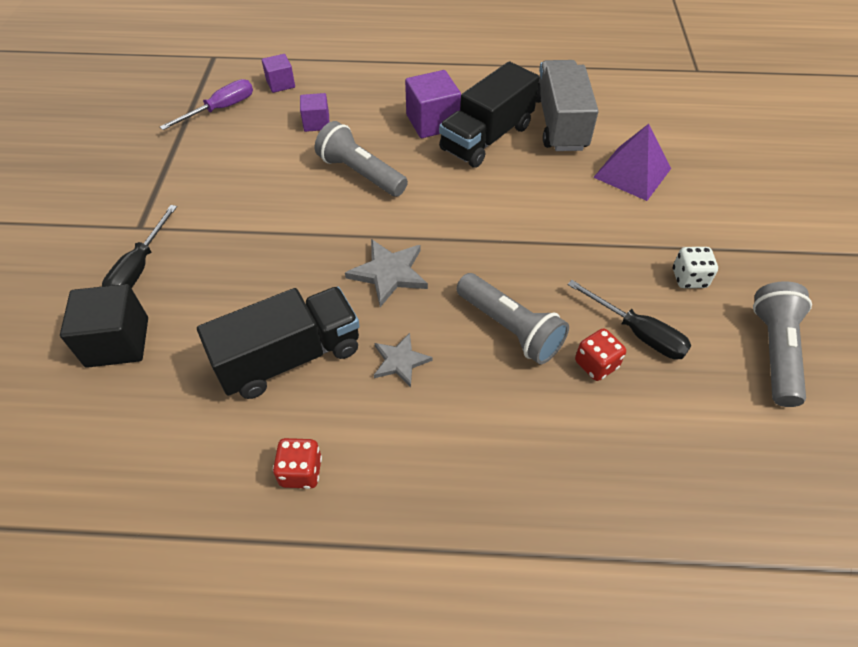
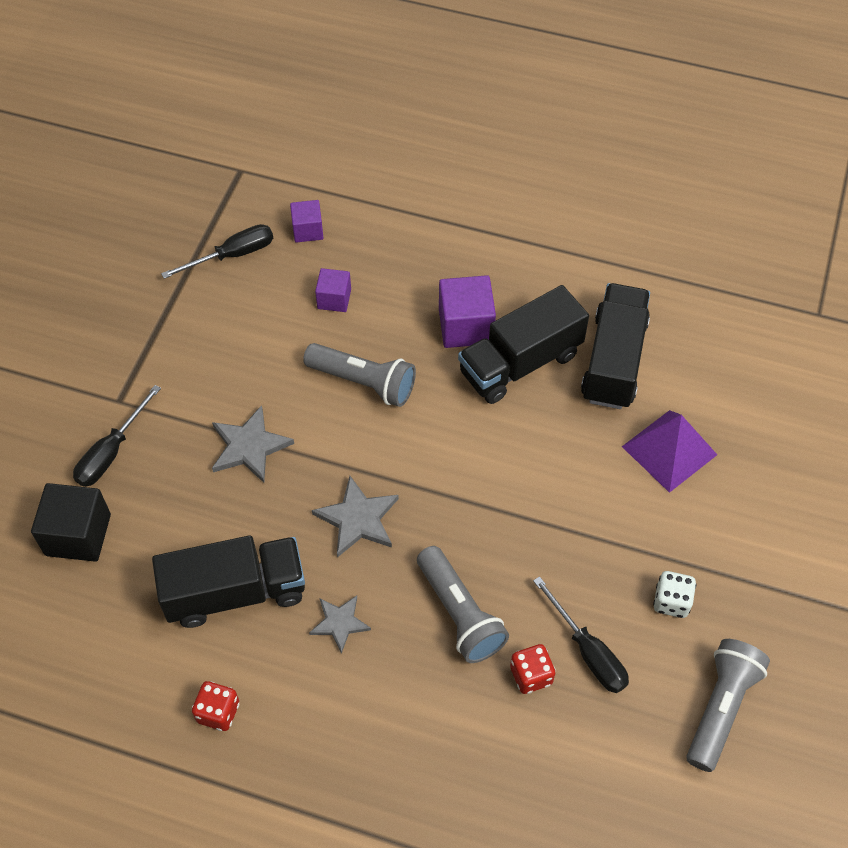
camera: 15 degrees right, 5 degrees up
purple screwdriver [160,79,253,130] -> black screwdriver [161,224,273,279]
grey flashlight [315,121,408,197] -> grey flashlight turned 150 degrees clockwise [303,343,416,407]
grey truck [536,60,598,151] -> black truck [581,283,650,409]
none -> grey star [212,405,294,483]

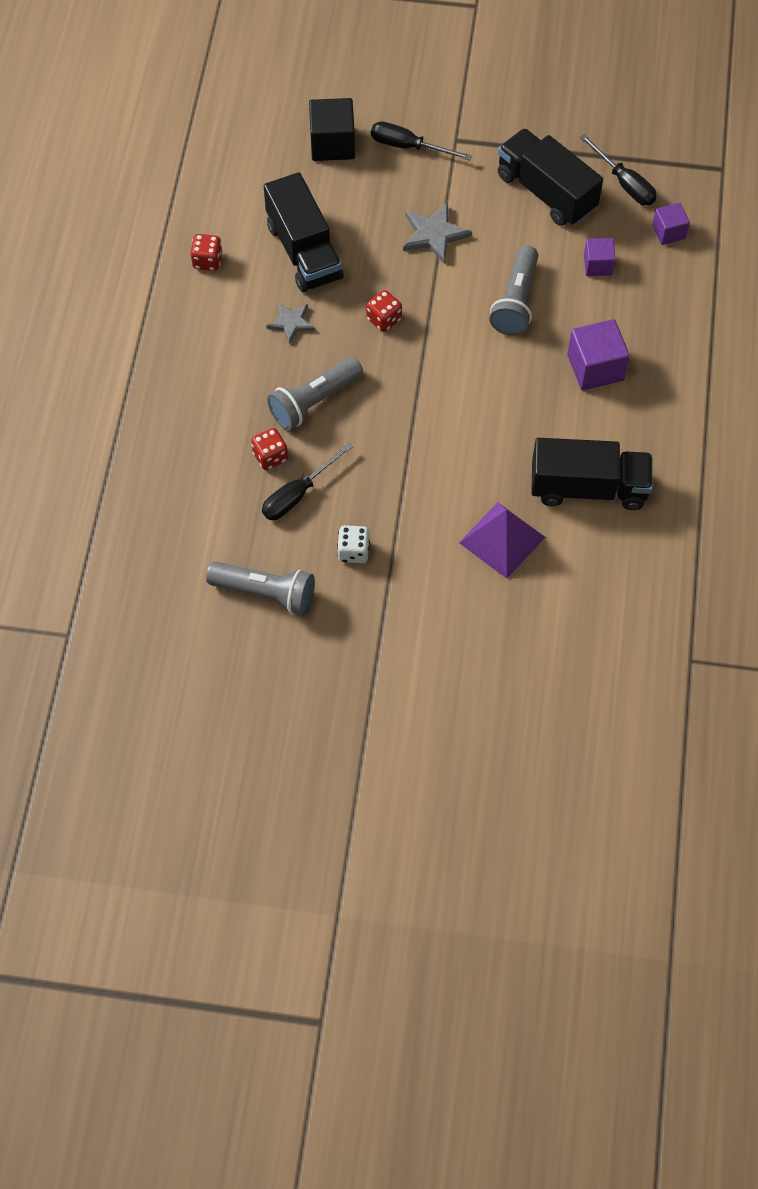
camera: 80 degrees right, 5 degrees up
grey star [312,476,399,558] -> red dice [366,290,402,332]
black truck [458,285,589,404] -> black truck moved to [498,128,603,226]

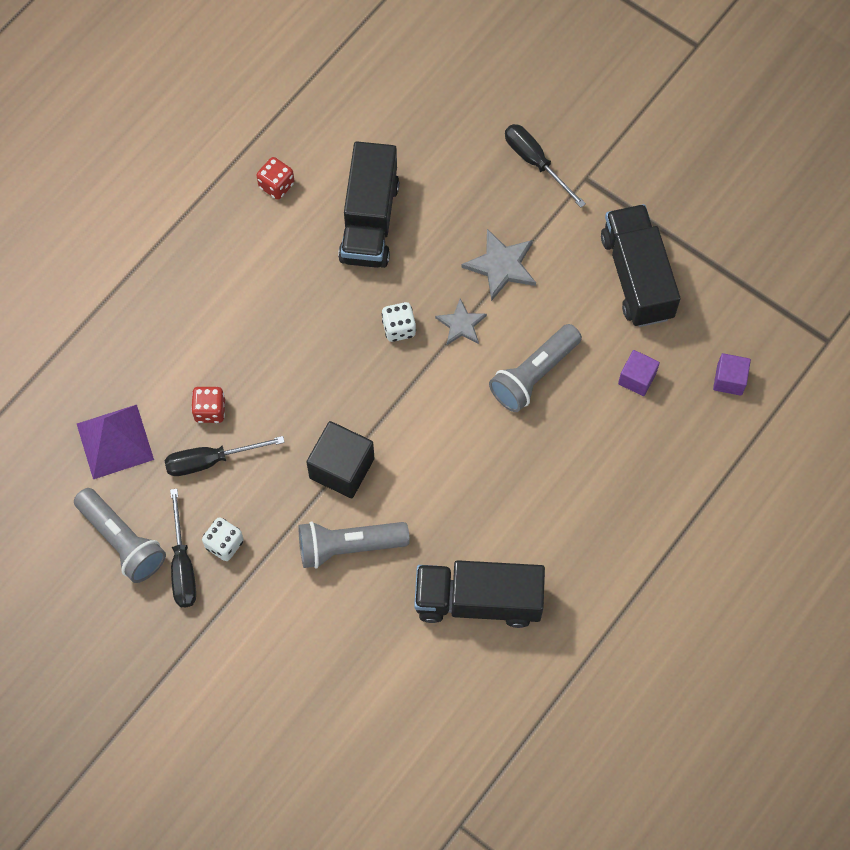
camera: 30 degrees right, 5 degrees up
grey star [266,303,315,344] -> grey star moved to [435,299,487,345]
grey flashlight [267,357,363,430] -> grey flashlight moved to [298,521,410,569]
black cube [309,98,355,161] -> black cube moved to [307,421,374,498]
red dice [366,290,402,332] -> white dice [381,302,416,342]
purple pyramid [459,502,545,579] -> purple pyramid moved to [77,405,154,479]
black truck [531,438,653,510] -> black truck turned 150 degrees clockwise [414,560,545,628]
purple cube [567,319,630,391] -> none
black screwdriver [579,134,657,206] -> black screwdriver moved to [170,489,196,607]

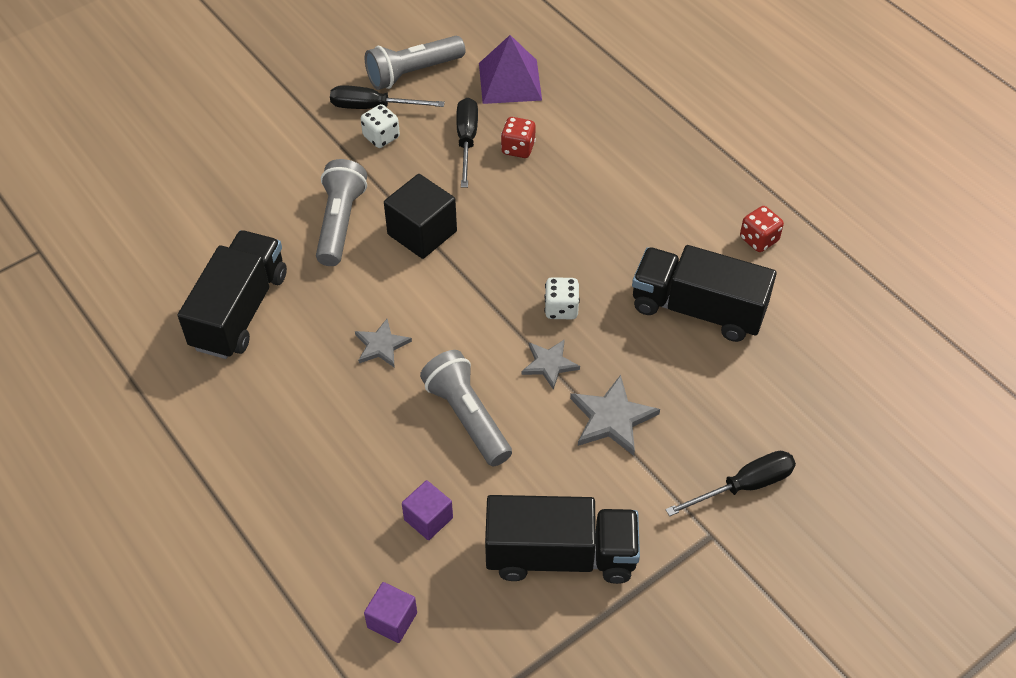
camera: 105 degrees right, 15 degrees down
none -> grey star [355,319,412,367]

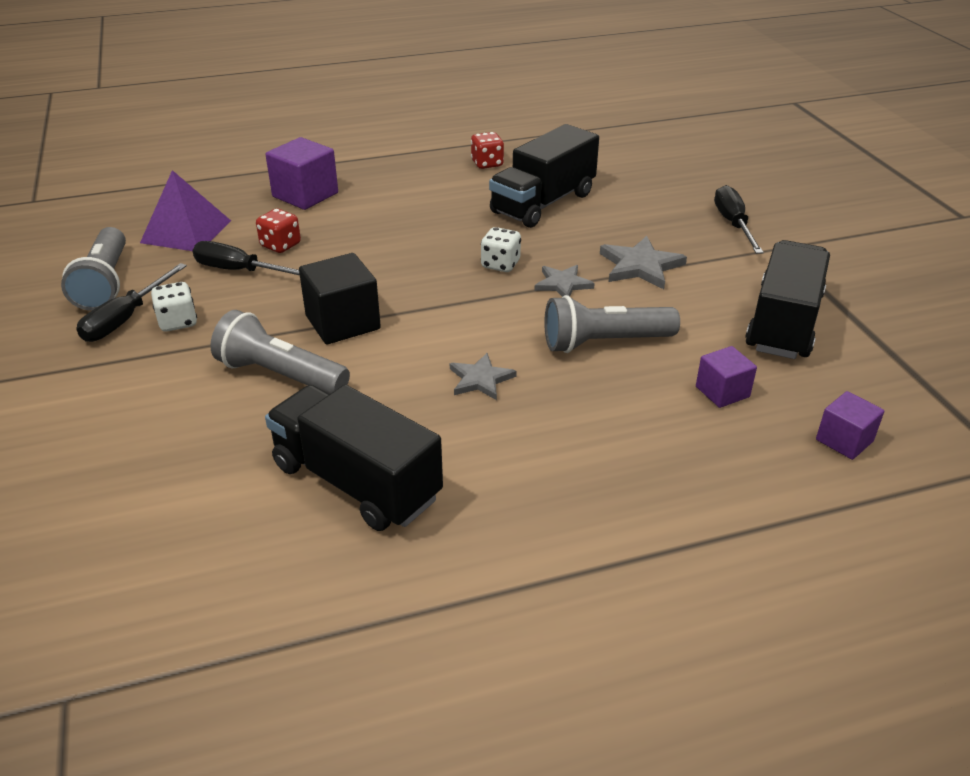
camera: 70 degrees left, 15 degrees down
none -> purple cube [265,137,338,210]

